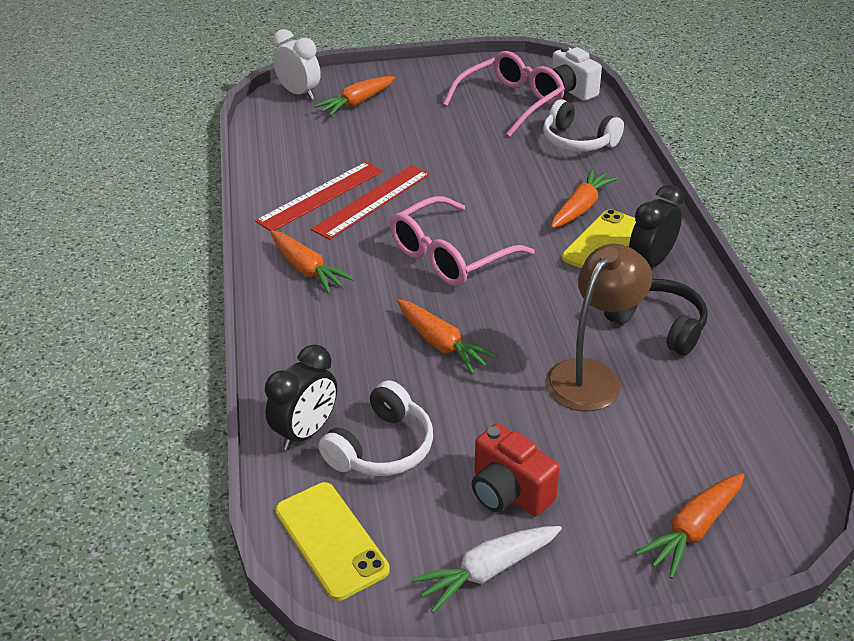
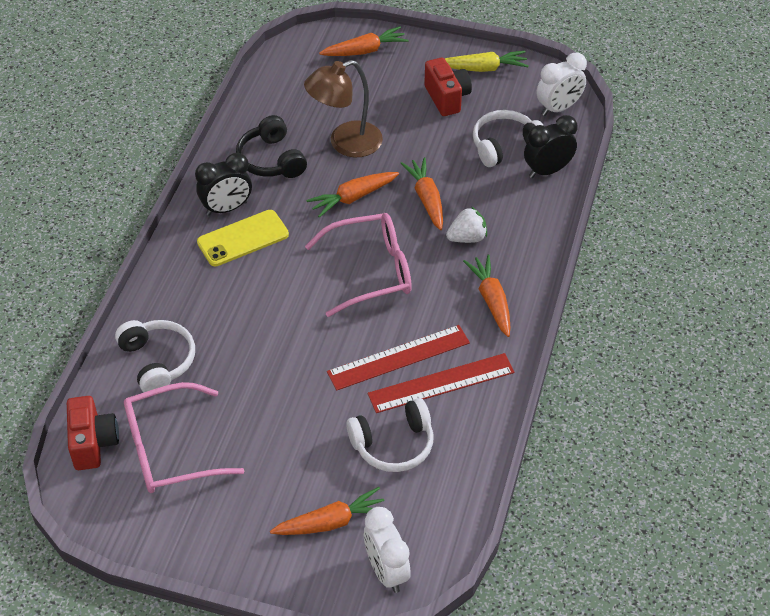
camera: 155 degrees left, 10 degrees up
yellow phone [275,482,390,601] -> white clock [537,53,587,116]
white carrot [411,526,562,613] -> yellow carrot [445,51,529,72]
orange carrot [551,169,618,228] -> orange carrot moved to [306,172,399,218]
white camera [552,46,602,101] -> red camera [67,396,119,470]
none -> white headphones [346,398,434,472]
none -> white strawberry [446,207,487,243]

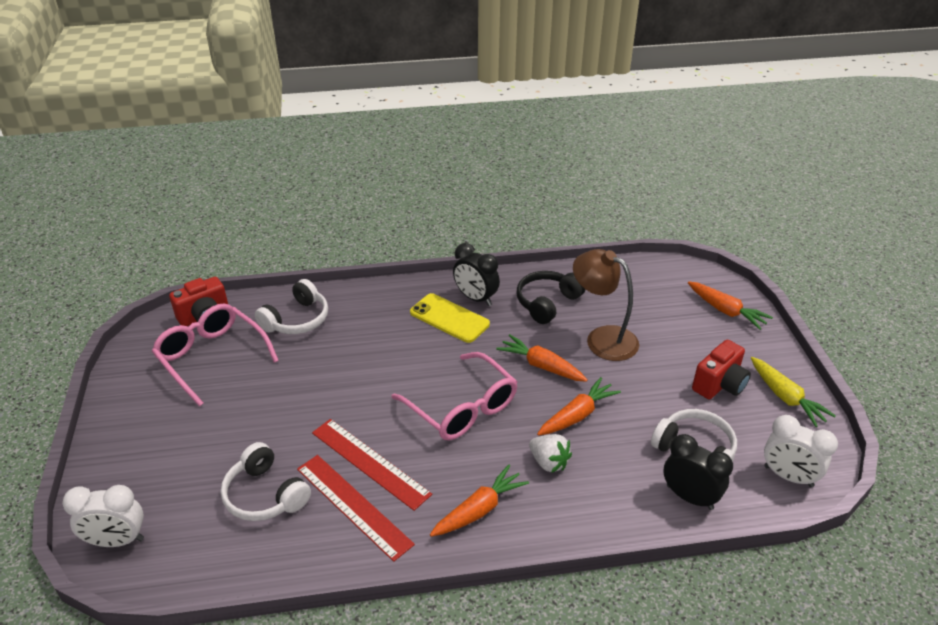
camera: 65 degrees right, 10 degrees down
orange carrot [270,487,385,535] -> none
white clock [364,507,411,593] -> white clock turned 135 degrees counterclockwise [62,485,144,547]

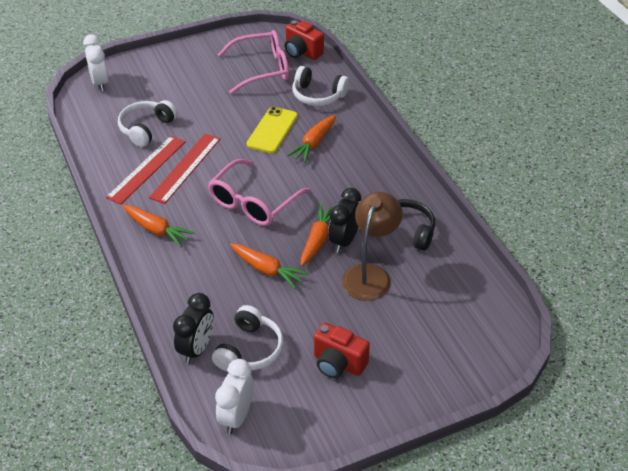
camera: 75 degrees right, 5 degrees up
pink glasses [152,304,279,407] -> pink glasses turned 45 degrees clockwise [218,30,289,94]
yellow phone [410,293,490,343] -> yellow phone moved to [247,107,298,153]
black clock [453,243,500,306] -> black clock moved to [328,188,361,253]
white strawberry [529,434,572,473] -> none
orange carrot [688,281,773,330] -> orange carrot moved to [287,115,336,163]
yellow carrot [751,357,836,427] -> none

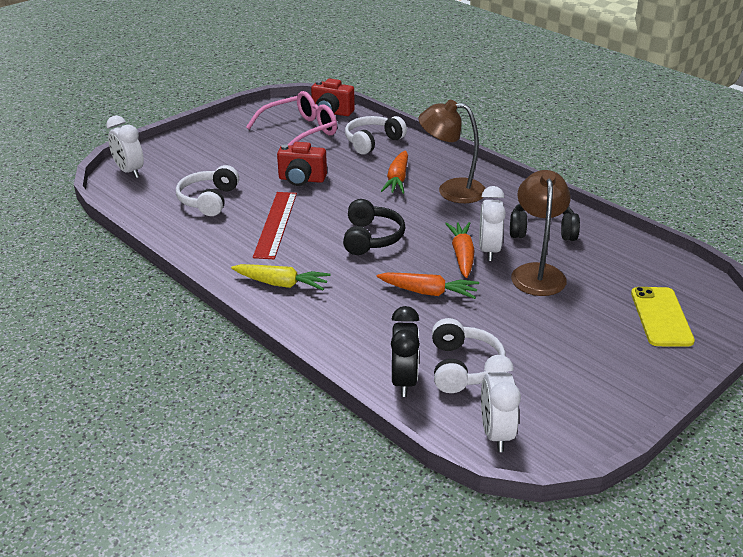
camera: 20 degrees left, 10 degrees down
red ruler [106,136,186,205] -> none
orange carrot [123,205,195,247] -> yellow carrot [231,264,331,290]
pink glasses [208,159,311,226] -> black headphones [343,199,405,255]
yellow phone [247,107,298,153] -> yellow phone moved to [631,287,695,347]
white headphones [293,66,349,106] -> white headphones turned 135 degrees clockwise [345,116,407,155]
red camera [314,323,370,378] -> red camera moved to [277,142,327,186]
black clock [328,188,361,253] -> white clock [479,186,506,261]
none -> brown lamp [418,100,486,203]

